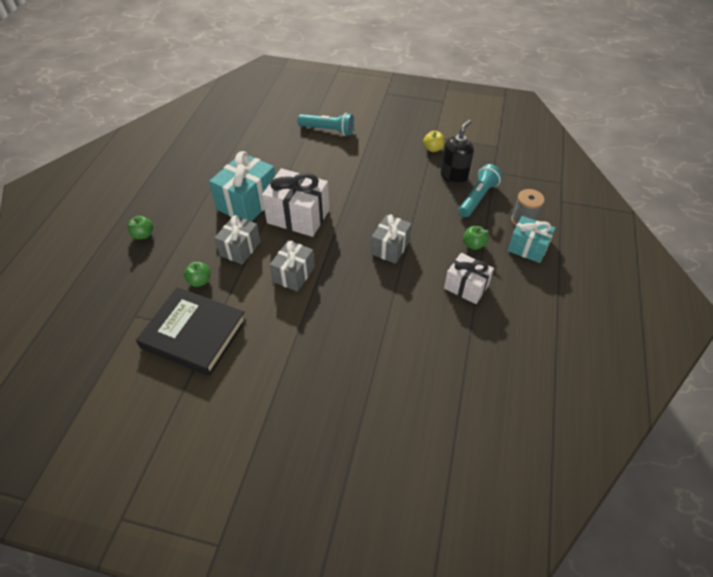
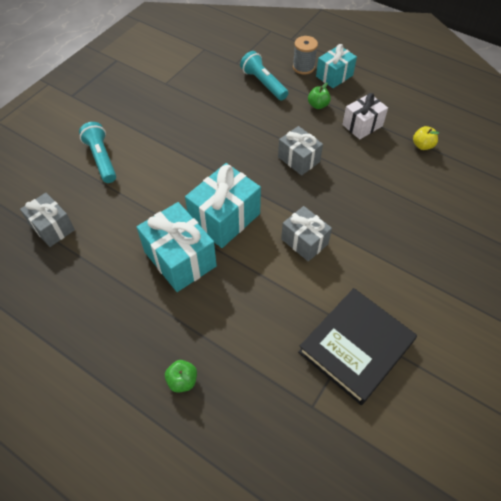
camera: 70 degrees left, 5 degrees up
green apple [184,262,210,287] -> none
grey gift [214,215,261,265] -> grey gift moved to [20,193,75,247]
white gift [262,168,329,237] -> turquoise gift [185,163,261,248]
turquoise flashlight [298,113,354,136] -> turquoise flashlight turned 60 degrees counterclockwise [79,122,116,183]
yellow apple [423,131,445,152] -> yellow apple moved to [413,126,439,150]
black soap dispenser [441,120,474,184] -> none

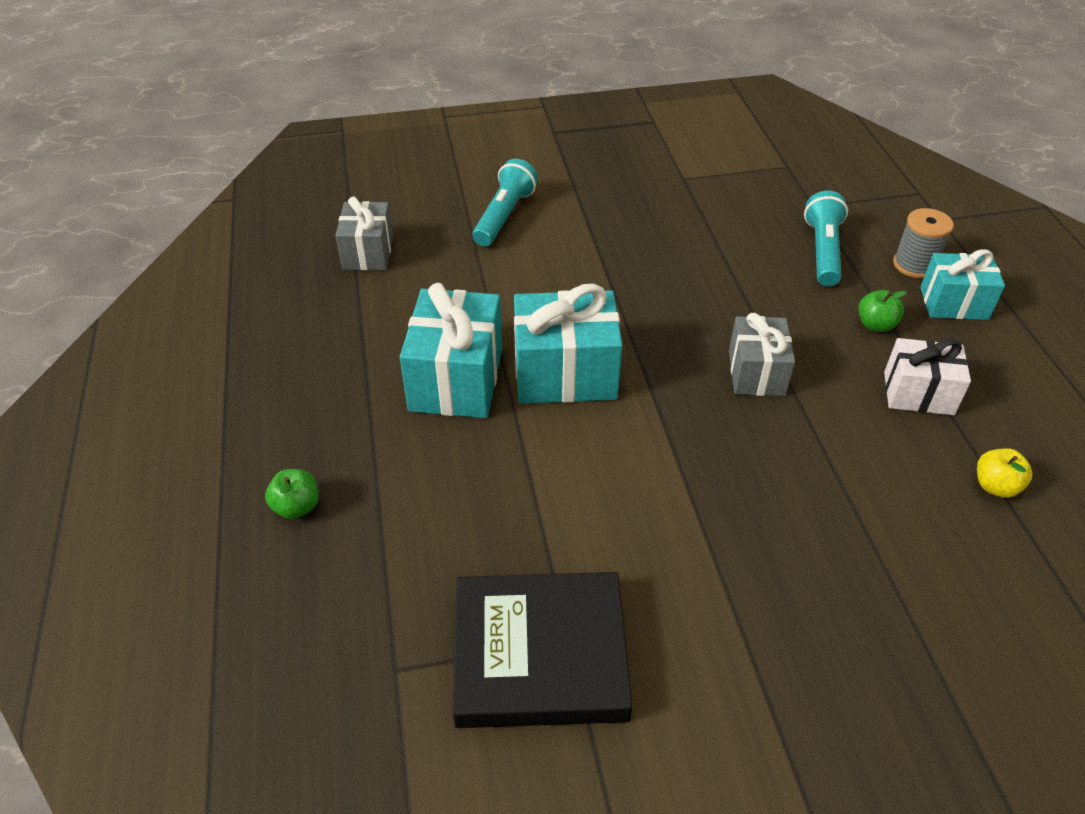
camera: 45 degrees right, 10 degrees down
grey gift [281,206,332,262] -> none

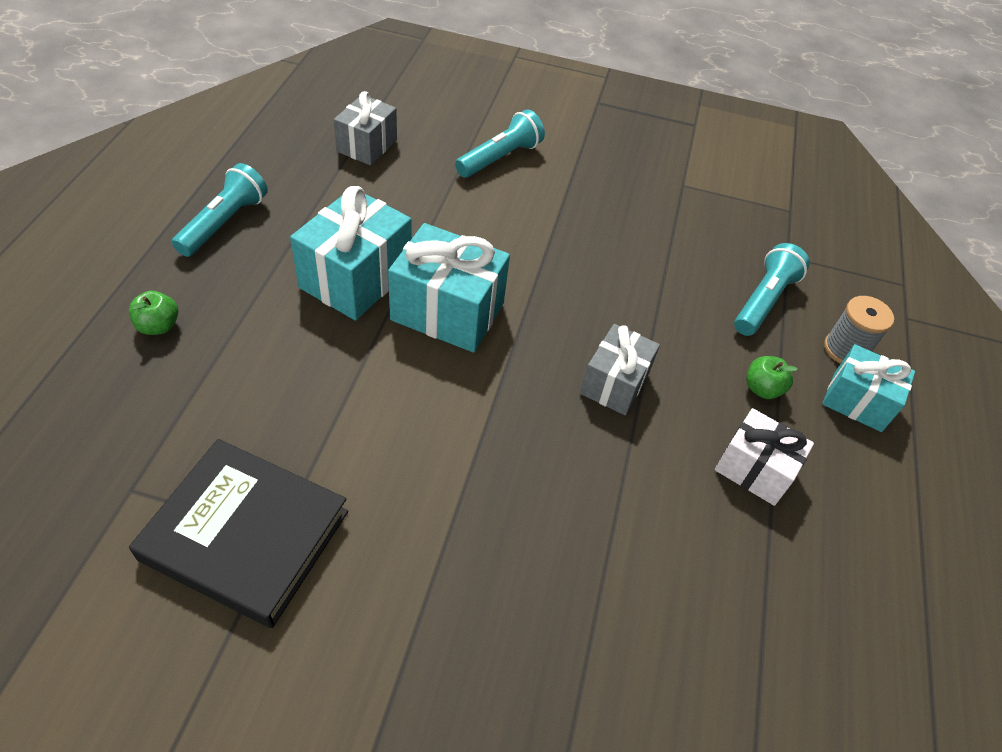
camera: 20 degrees right, 5 degrees up
yellow apple [977,448,1032,498] -> none
none -> turquoise flashlight [172,163,268,257]

